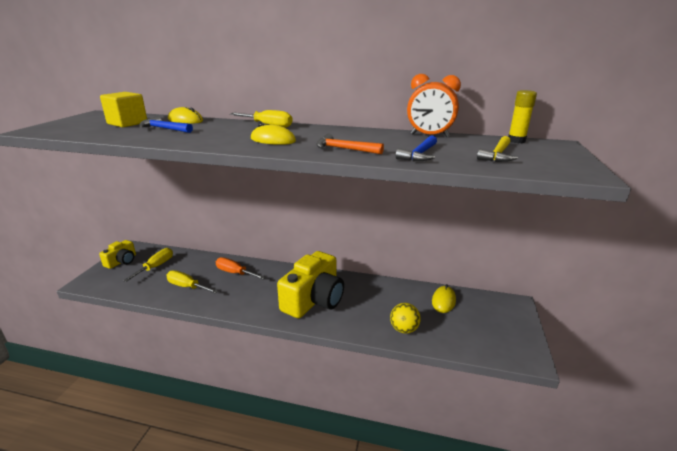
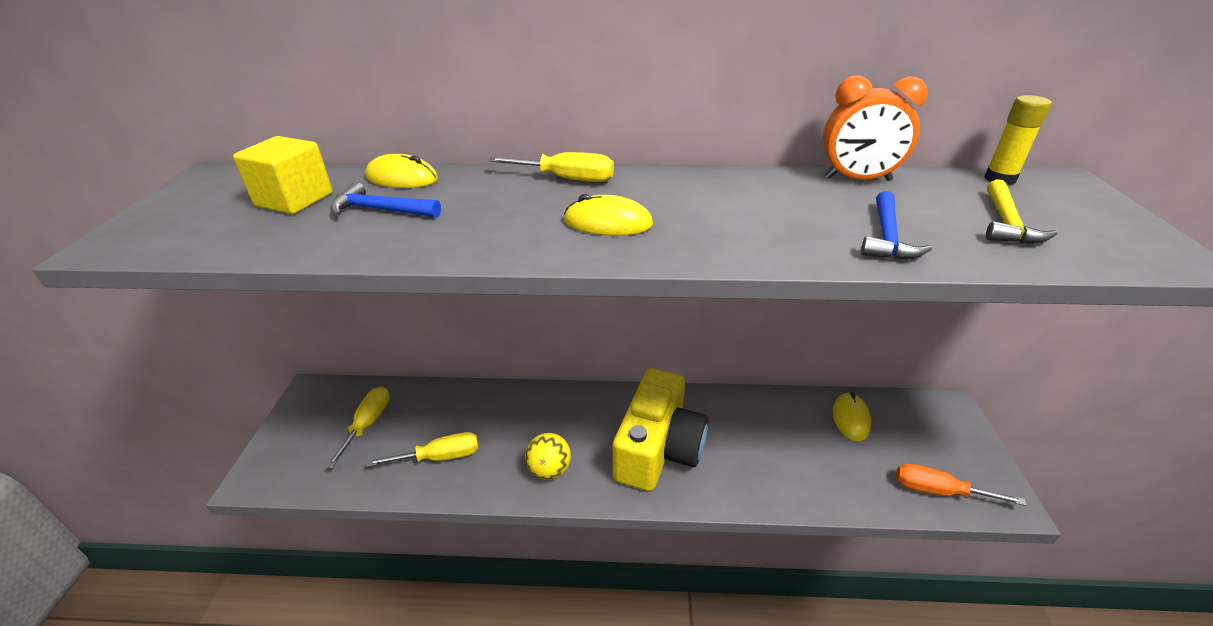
camera: 10 degrees left, 10 degrees up
yellow camera [99,240,136,269] -> none
yellow screwdriver [166,270,218,294] -> yellow screwdriver turned 150 degrees clockwise [367,432,478,467]
orange screwdriver [216,257,266,279] -> orange screwdriver moved to [896,463,1027,506]
orange hammer [316,134,384,154] -> none
yellow ball [390,303,421,334] -> yellow ball moved to [525,433,571,480]

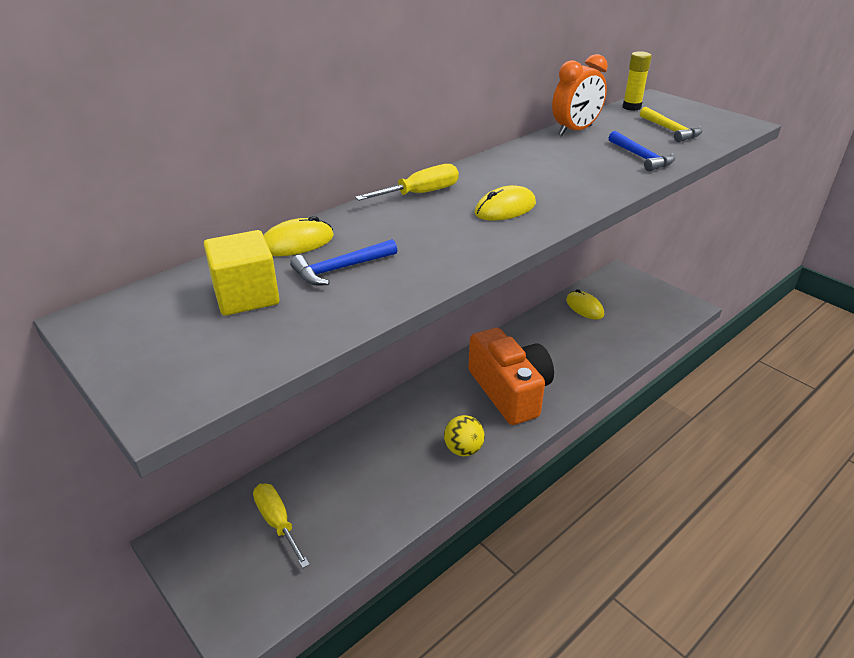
camera: 45 degrees left, 0 degrees up
yellow screwdriver [367,432,478,467] -> none
yellow camera [613,368,708,491] -> orange camera [468,328,554,425]
orange screwdriver [896,463,1027,506] -> none

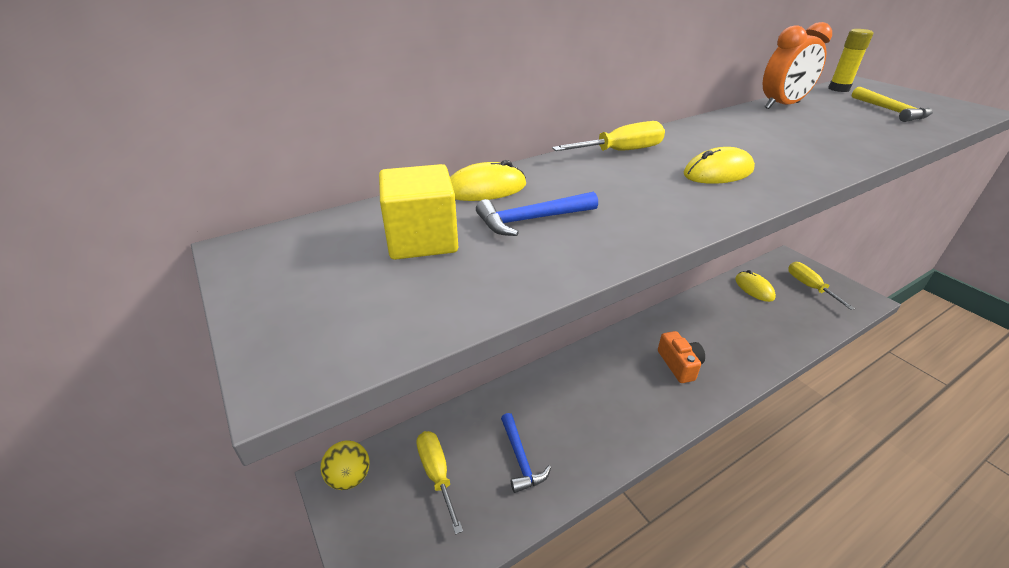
camera: 10 degrees right, 0 degrees up
yellow ball [444,415,485,456] -> yellow ball moved to [320,441,370,490]
orange camera [468,328,554,425] -> orange camera [658,331,705,383], size x0.52
blue hammer [609,131,675,171] -> blue hammer moved to [501,413,551,493]
none -> yellow screwdriver [788,262,855,310]

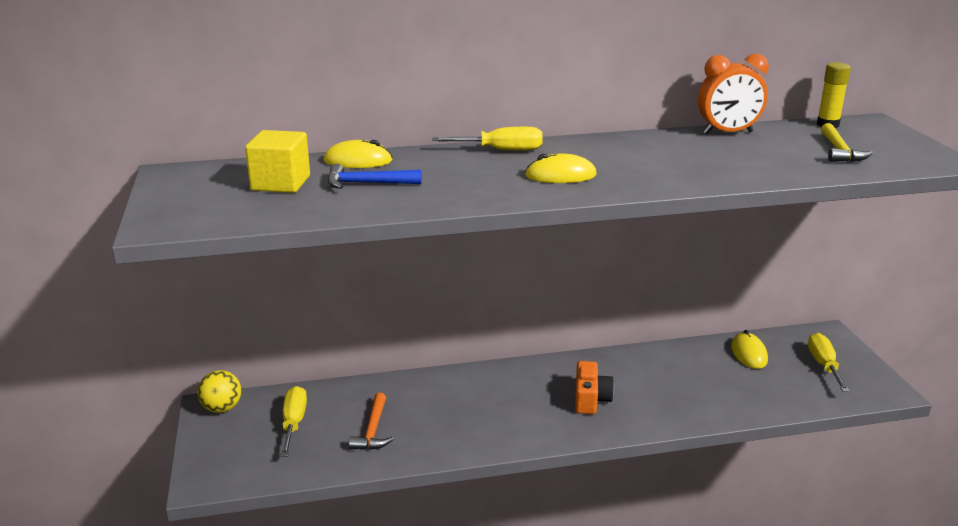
camera: 20 degrees right, 10 degrees down
blue hammer [501,413,551,493] -> orange hammer [349,393,394,450]

